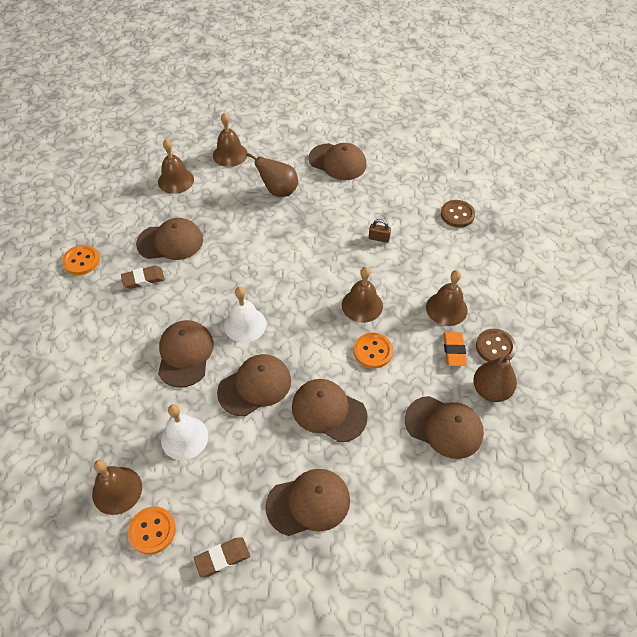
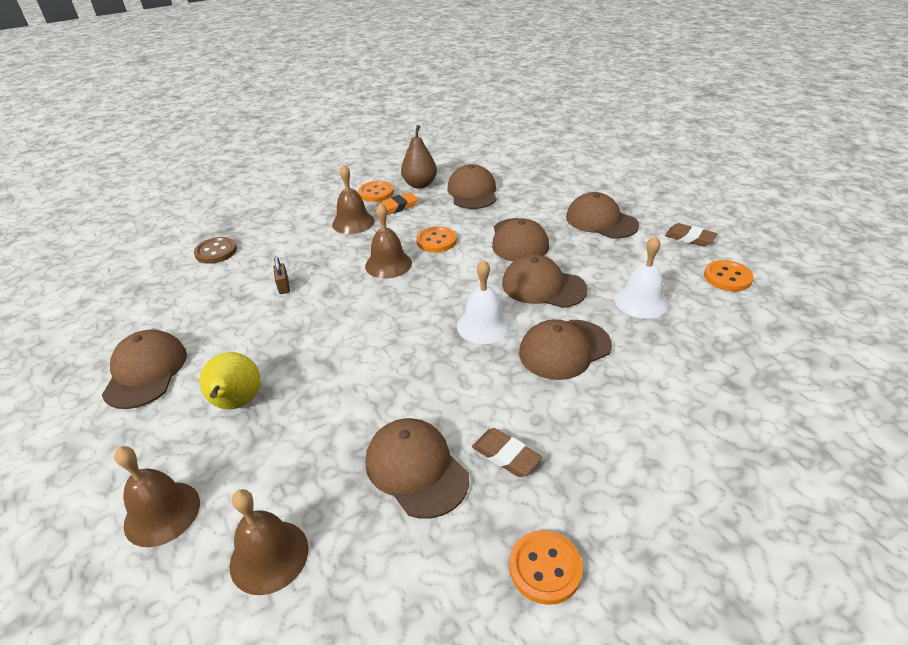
camera: 120 degrees left, 15 degrees down
brown bell [92,460,142,515] -> none
brown pear [246,152,298,197] -> yellow pear [200,352,260,409]
brown button [476,329,516,362] -> orange button [358,181,394,202]

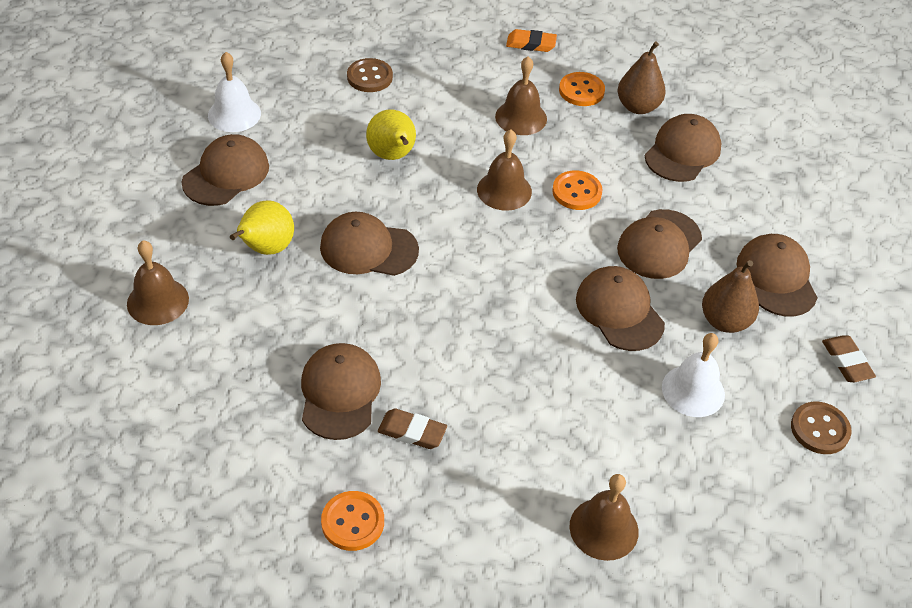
camera: 35 degrees right, 10 degrees up
brown bell [229,489,309,595] -> brown bell moved to [570,474,639,561]
brown padlock [273,257,290,294] -> yellow pear [366,109,416,160]
orange eraser [376,192,418,215] -> orange eraser moved to [506,29,557,52]
white bell [457,260,511,344] -> white bell moved to [208,52,261,132]
brown eraser [472,428,542,477] -> brown eraser turned 60 degrees counterclockwise [378,409,447,449]
brown cap [519,319,612,380] -> brown cap moved to [320,212,419,276]
orange button [704,260,754,291] -> brown button [791,402,851,454]
none -> brown pear [702,260,759,333]

